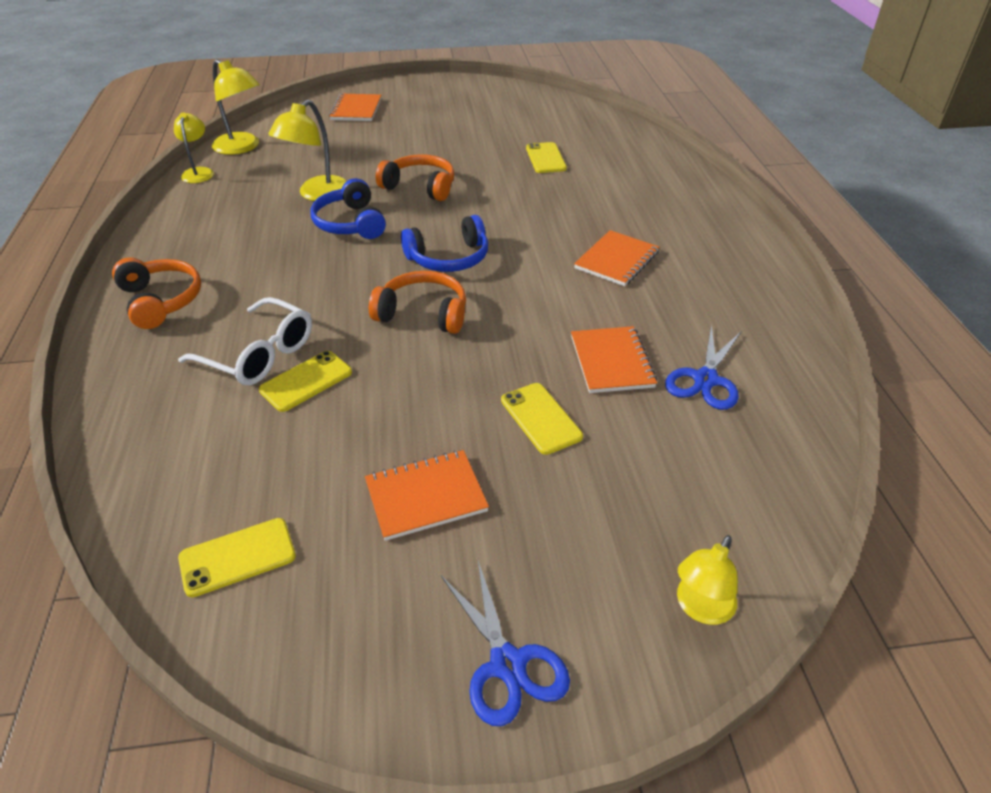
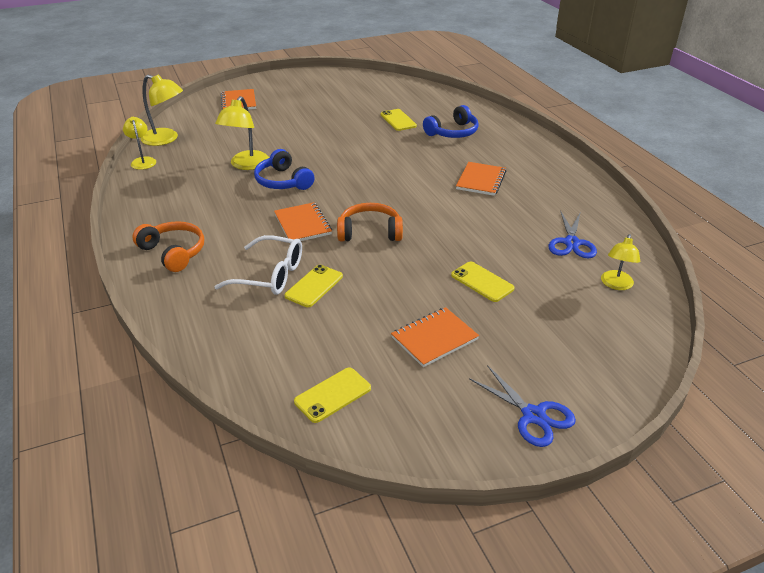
camera: 15 degrees left, 5 degrees down
orange headphones [376,155,454,201] -> none
blue headphones [401,215,488,272] -> blue headphones moved to [423,105,479,138]
orange notebook [571,326,657,393] -> orange notebook moved to [274,202,332,244]
yellow lamp [677,535,738,625] -> yellow lamp moved to [601,234,640,290]

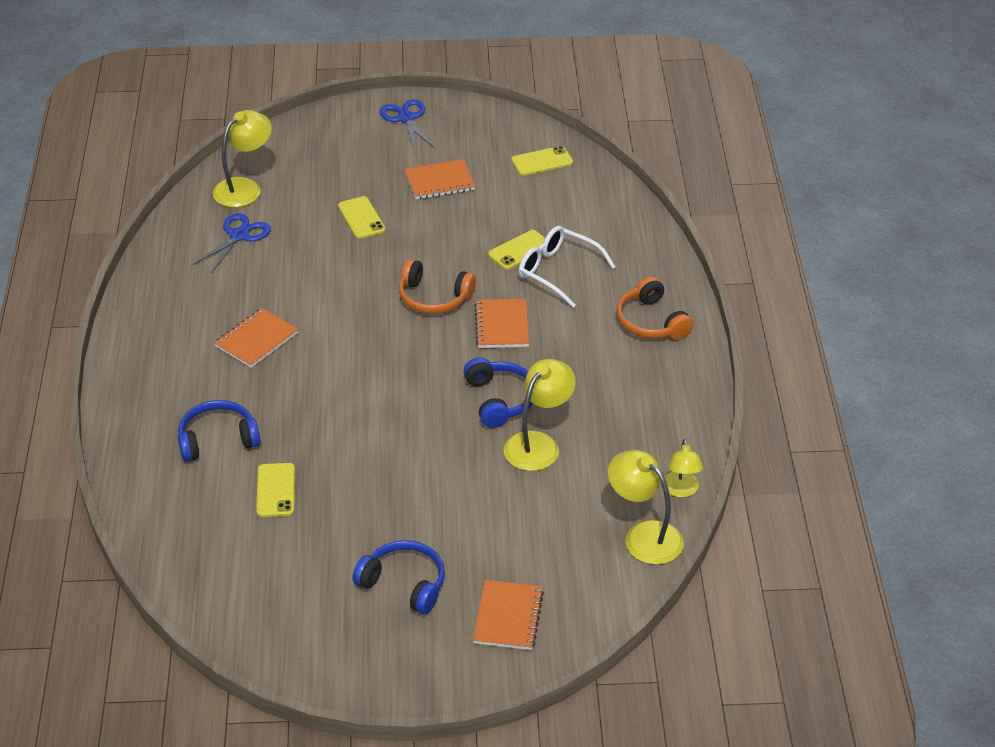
camera: 160 degrees left, 5 degrees up
yellow lamp [601,234,640,290] -> yellow lamp [213,110,272,207], size x1.54
none -> blue headphones [353,540,445,614]

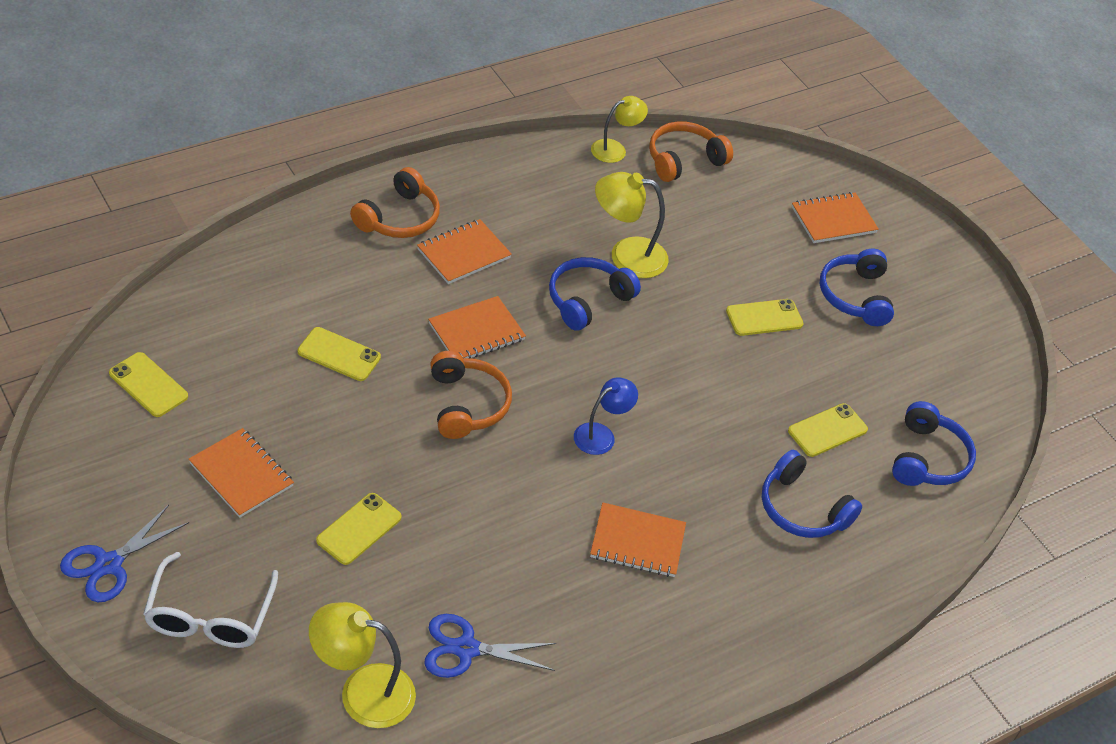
camera: 125 degrees left, 5 degrees up
white glasses [519,226,616,308] -> white glasses moved to [143,552,278,648]
yellow lamp [608,450,684,565] -> orange headphones [649,121,733,182]
none -> orange notebook [417,219,512,284]
none -> blue lamp [574,377,638,455]
none -> yellow phone [726,299,804,336]
none -> blue headphones [892,401,976,486]

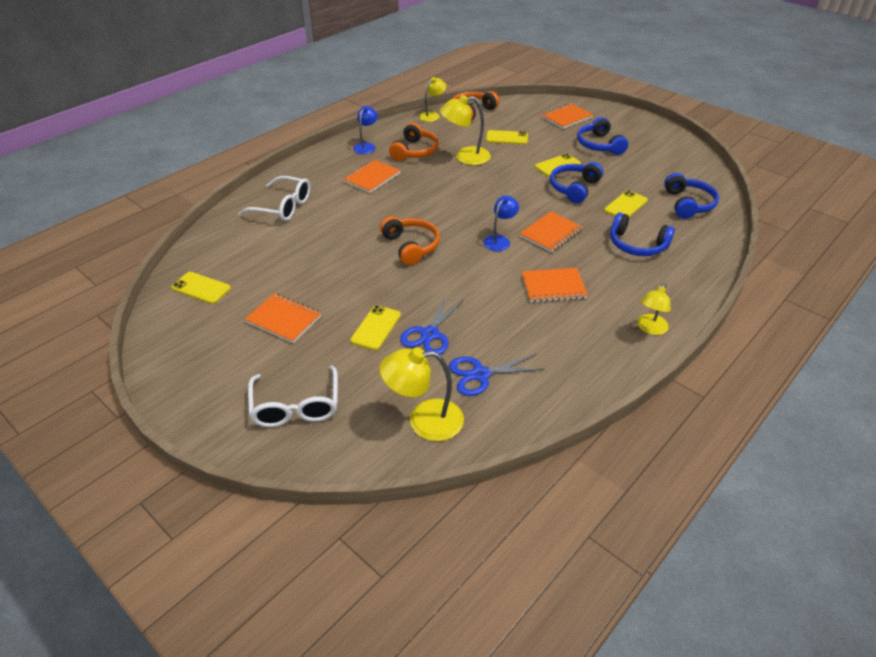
camera: 10 degrees left, 5 degrees down
blue scissors [60,505,189,602] -> blue scissors moved to [400,295,463,355]
yellow phone [298,327,381,381] -> yellow phone moved to [486,130,528,145]
orange headphones [350,167,440,238] -> orange headphones moved to [389,123,439,161]
orange notebook [428,296,526,358] -> orange notebook moved to [519,212,583,253]
blue headphones [549,257,641,331] -> blue headphones moved to [550,162,603,203]
none -> white glasses [238,176,310,221]
none -> blue lamp [353,106,378,154]
none -> yellow lamp [637,283,671,335]

